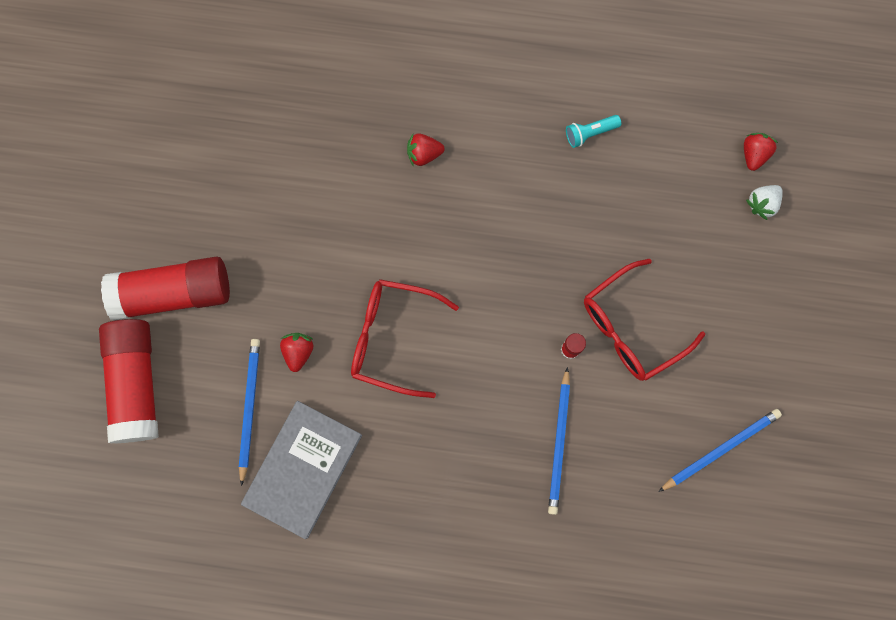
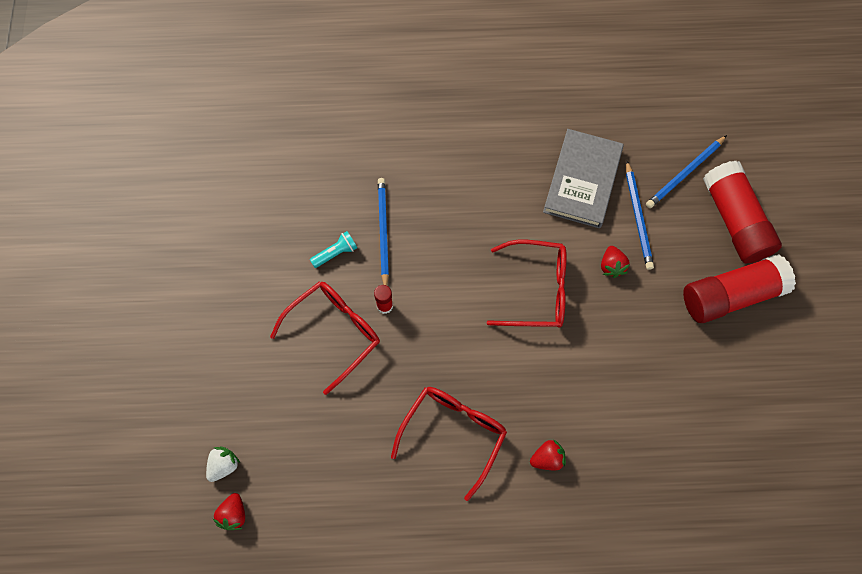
camera: 170 degrees right, 10 degrees down
turquoise flashlight [566,115,621,148] -> turquoise flashlight moved to [310,231,357,268]
blue pencil [658,409,782,492] -> blue pencil moved to [646,135,727,208]
none -> red glasses [391,387,507,501]

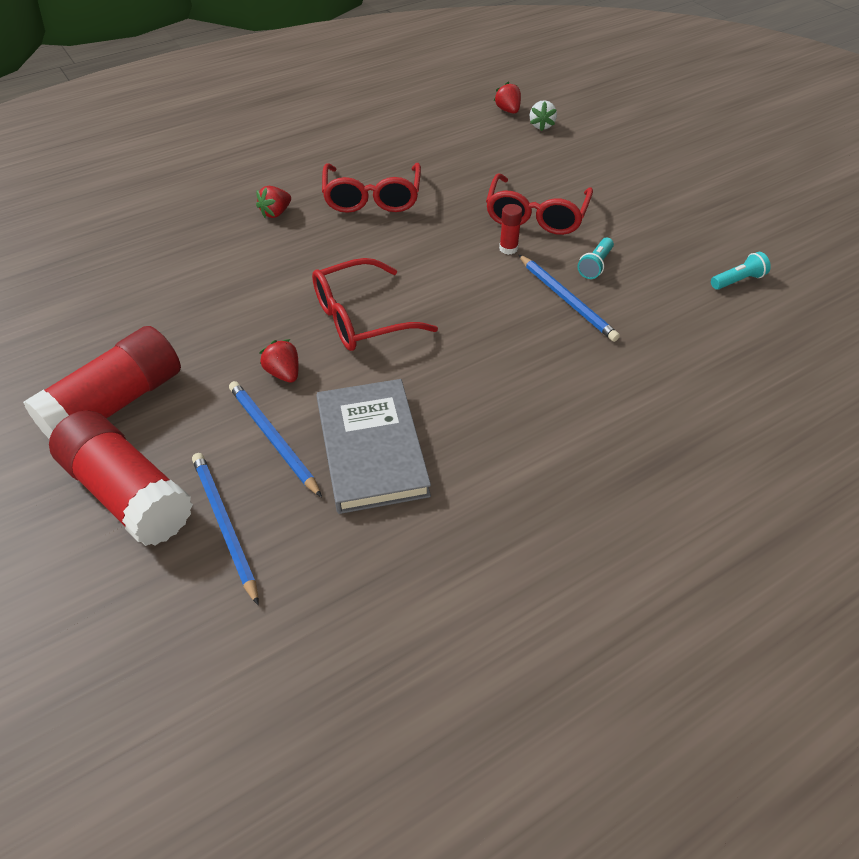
camera: 150 degrees right, 20 degrees down
blue pencil [646,135,727,208] -> blue pencil turned 45 degrees counterclockwise [192,453,259,605]
none -> turquoise flashlight [711,252,771,290]

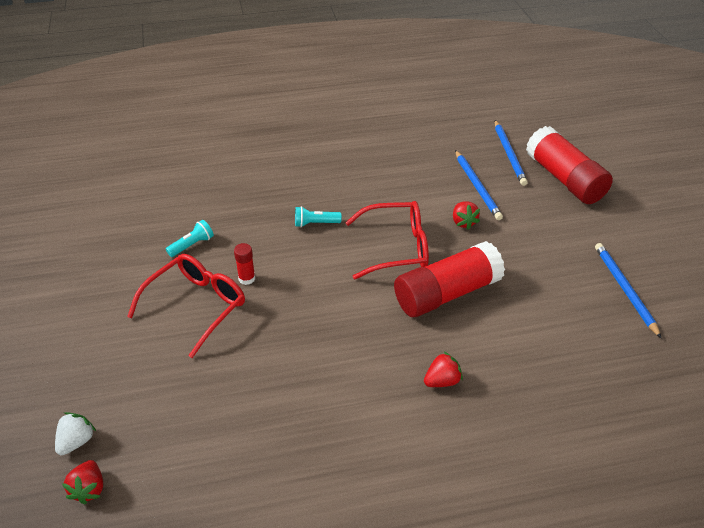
camera: 160 degrees left, 5 degrees down
red glue stick [23,326,181,440] -> red glue stick moved to [394,241,505,317]
grey book [316,379,431,514] -> none
red glasses [322,163,421,213] -> none
blue pencil [519,255,620,342] -> blue pencil moved to [595,243,661,338]
turquoise flashlight [711,252,771,290] -> turquoise flashlight moved to [295,206,342,227]

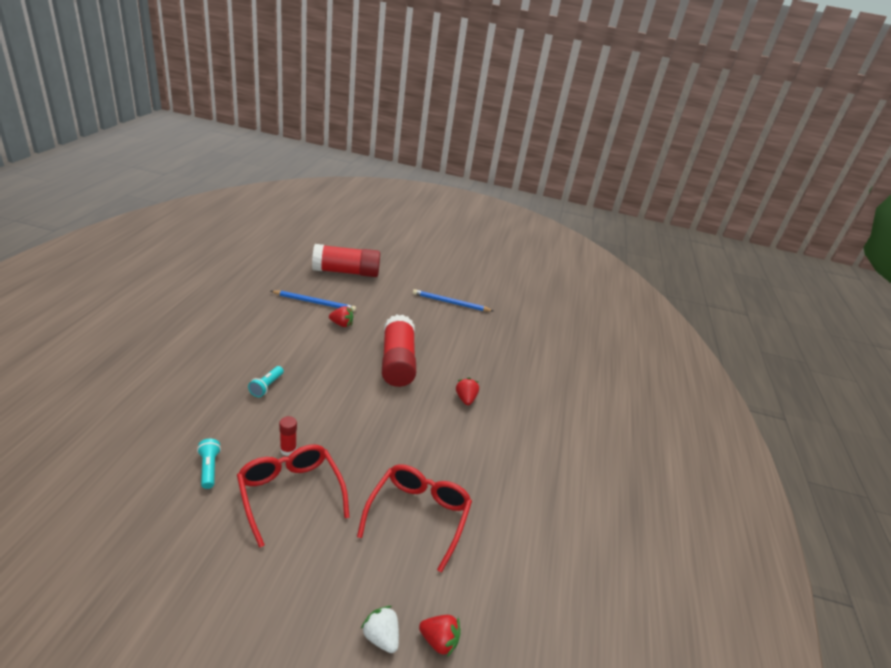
camera: 70 degrees left, 10 degrees down
red glasses [345,201,429,279] -> red glasses moved to [357,464,472,573]
blue pencil [495,120,528,186] -> none

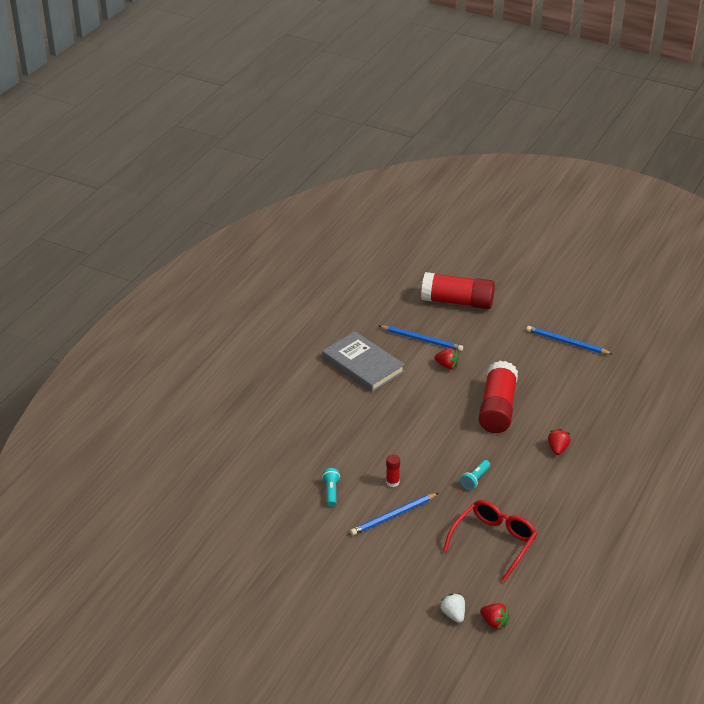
camera: 20 degrees right, 5 degrees up
red glasses [237,444,350,548] -> blue pencil [350,493,438,535]
turquoise flashlight [248,366,284,397] -> turquoise flashlight moved to [460,460,490,490]
none -> grey book [322,331,405,392]

